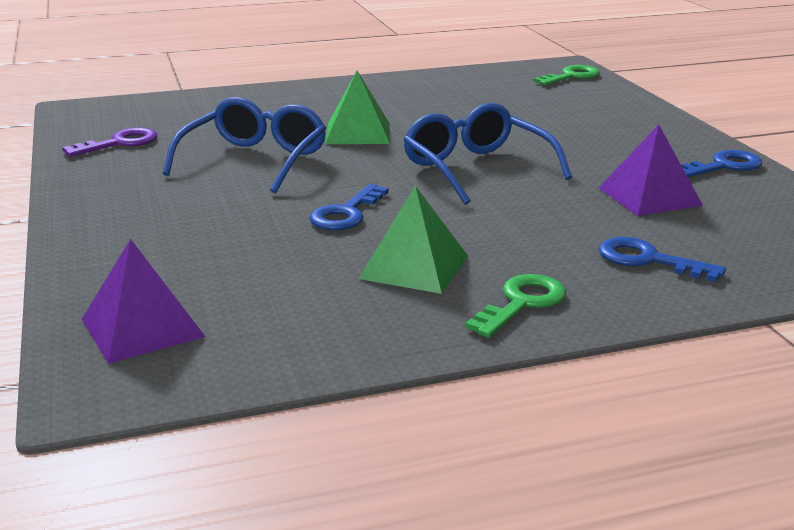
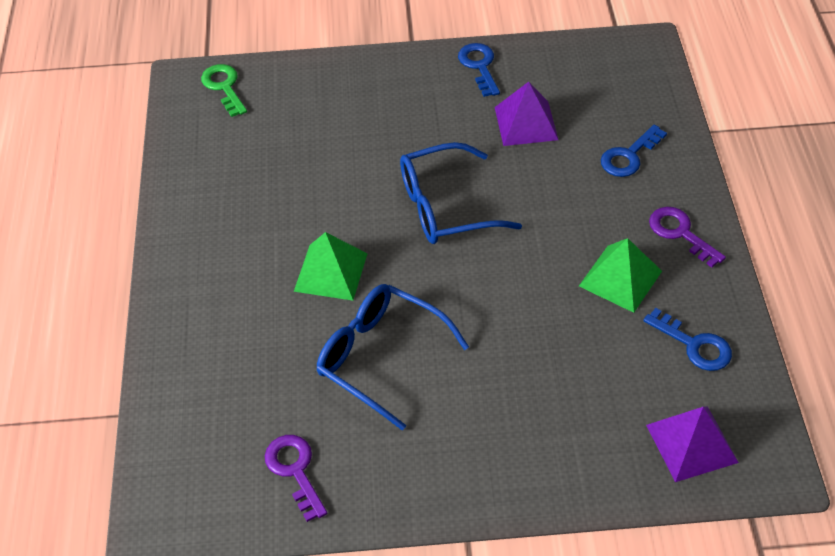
camera: 75 degrees left, 25 degrees up
blue key [309,184,388,230] -> blue key moved to [643,308,732,371]
green key [465,274,566,338] -> purple key [649,207,726,268]

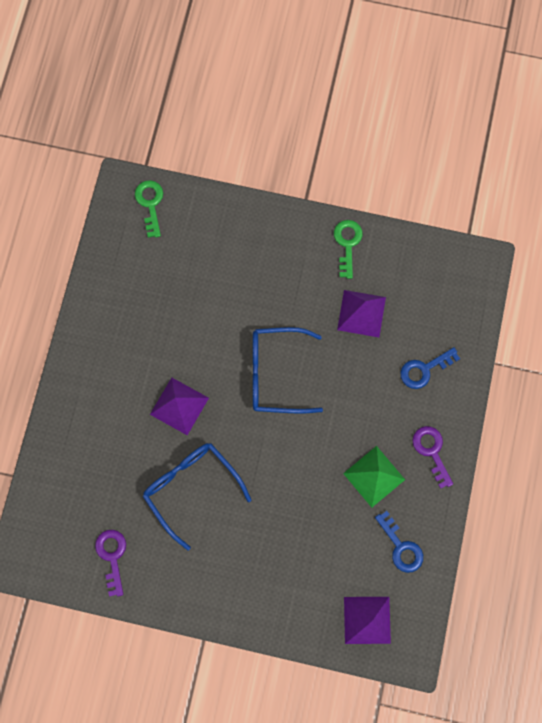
camera: 15 degrees right, 25 degrees up
green pyramid [294,232,368,301] -> purple pyramid [150,378,209,435]
blue key [458,43,500,97] -> green key [334,220,363,279]

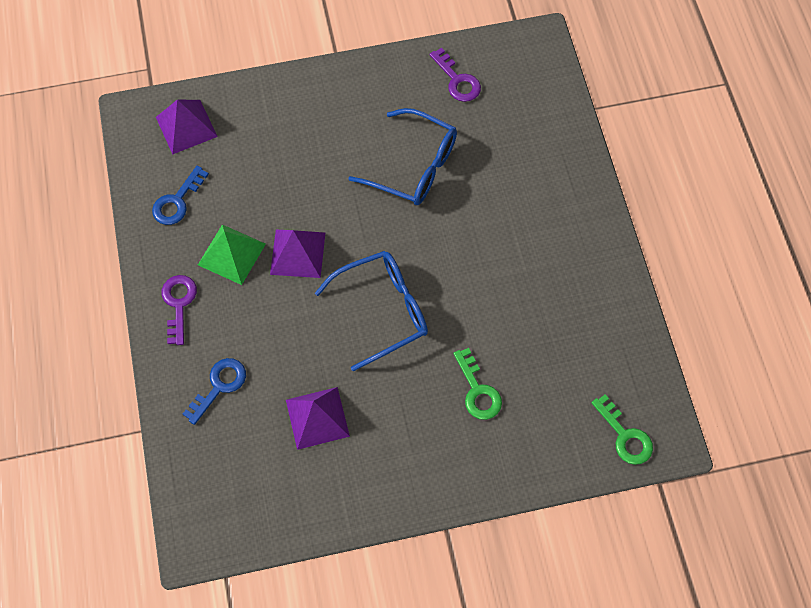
camera: 155 degrees right, 10 degrees down
purple pyramid [150,378,209,435] -> purple pyramid moved to [270,230,325,278]
green key [334,220,363,279] -> green key moved to [453,348,502,420]
blue key [375,511,423,573] -> blue key turned 90 degrees counterclockwise [152,166,209,225]
purple key [413,426,453,489] -> purple key turned 135 degrees counterclockwise [162,275,197,345]

